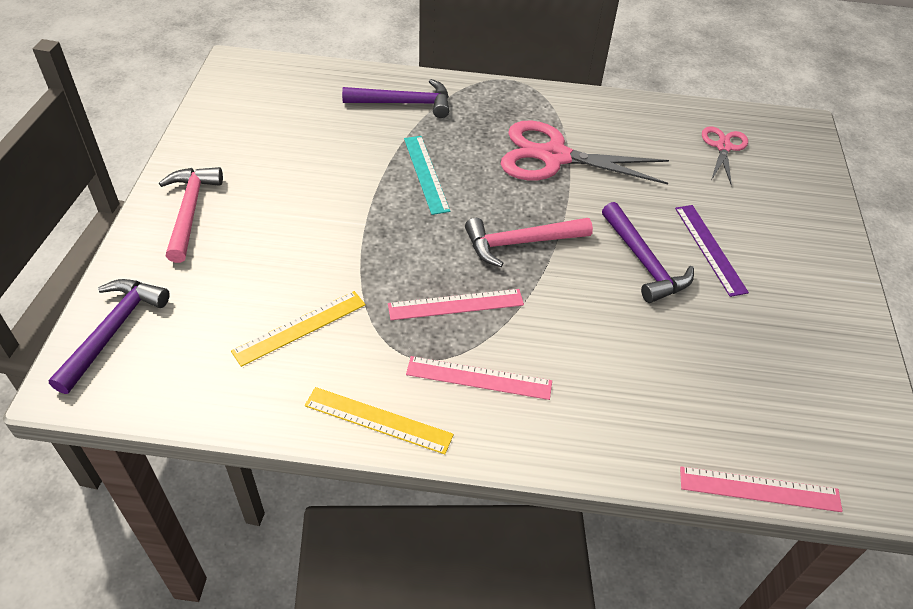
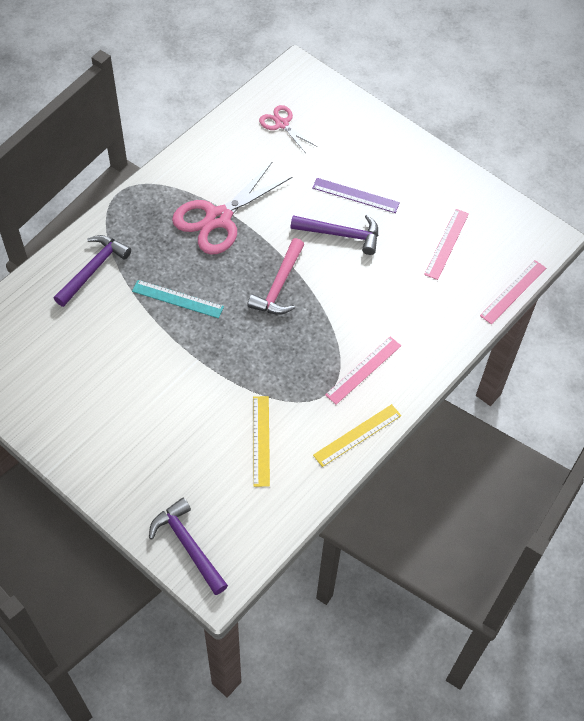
camera: 55 degrees left, 10 degrees up
pink hammer [159,167,223,263] -> none
pink ruler [388,289,524,320] -> pink ruler moved to [424,209,469,280]

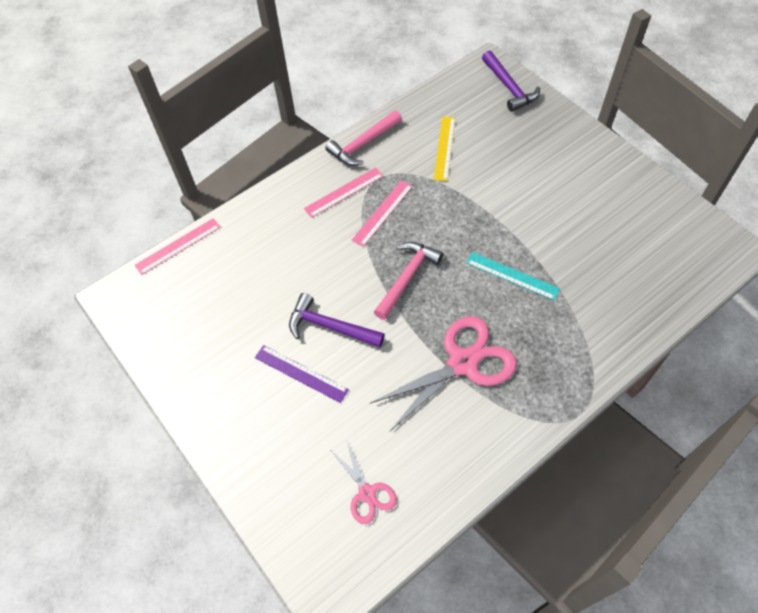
camera: 165 degrees left, 0 degrees up
purple hammer [54,235,131,307] -> none
yellow ruler [313,404,401,467] -> pink hammer [325,110,402,166]
pink ruler [424,209,469,280] -> pink ruler moved to [351,180,413,247]

